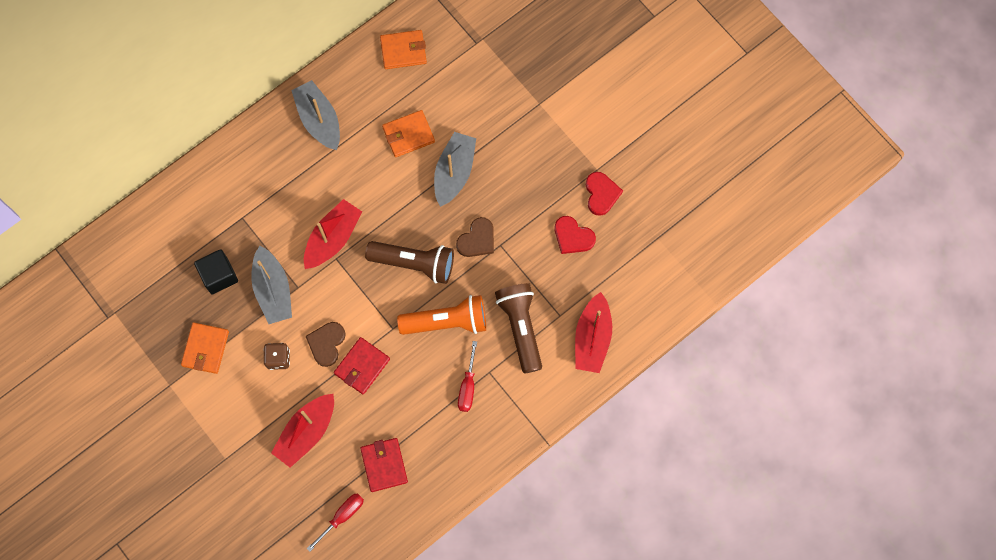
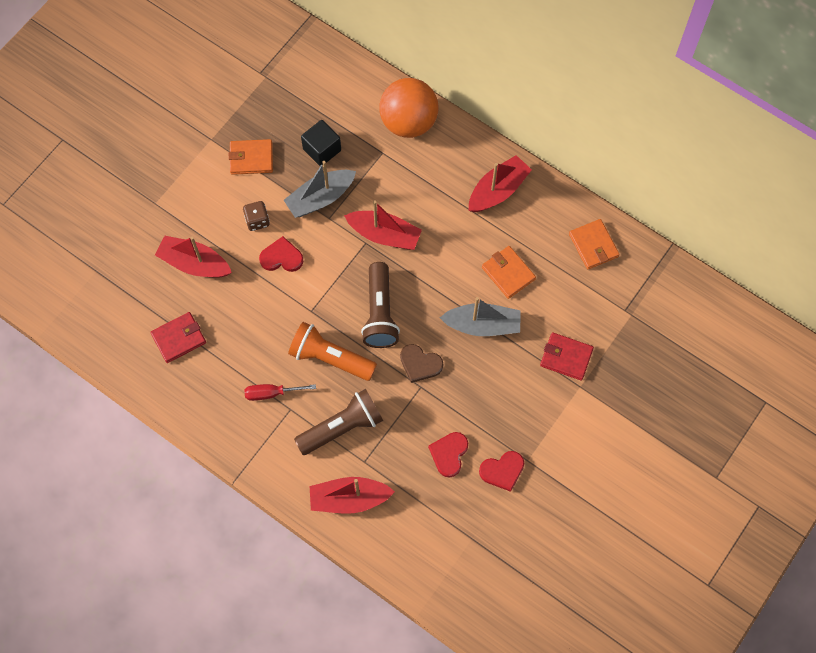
camera: 75 degrees right, 5 degrees down
grey boat [291,80,340,150] -> red boat [469,155,532,212]
brown heart [305,322,346,367] -> red heart [259,236,304,272]
red screwdriver [307,493,364,552] -> none
red wallet [334,337,390,394] -> red wallet moved to [540,332,594,381]
orange flashlight [397,295,486,335] -> orange flashlight turned 135 degrees clockwise [288,322,377,381]
none -> orange ball [379,78,438,138]

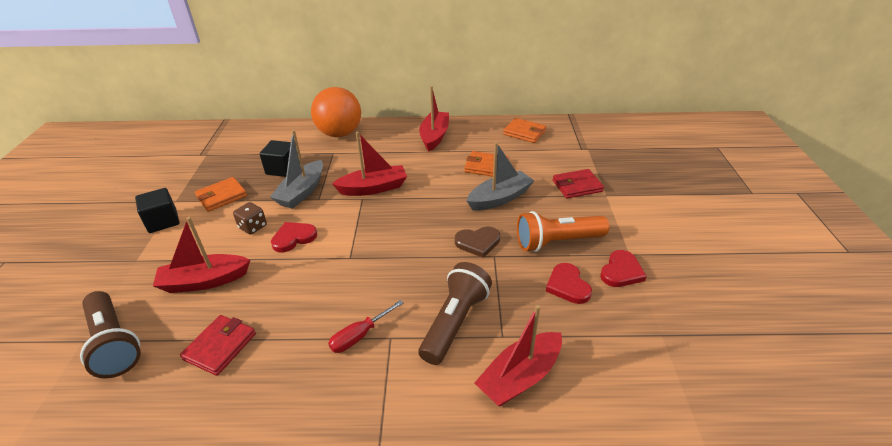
camera: 35 degrees left, 30 degrees down
orange flashlight [288,322,377,381] -> orange flashlight moved to [517,211,609,252]
brown flashlight [361,262,400,348] -> brown flashlight moved to [80,291,141,379]
none -> black cube [135,188,179,233]

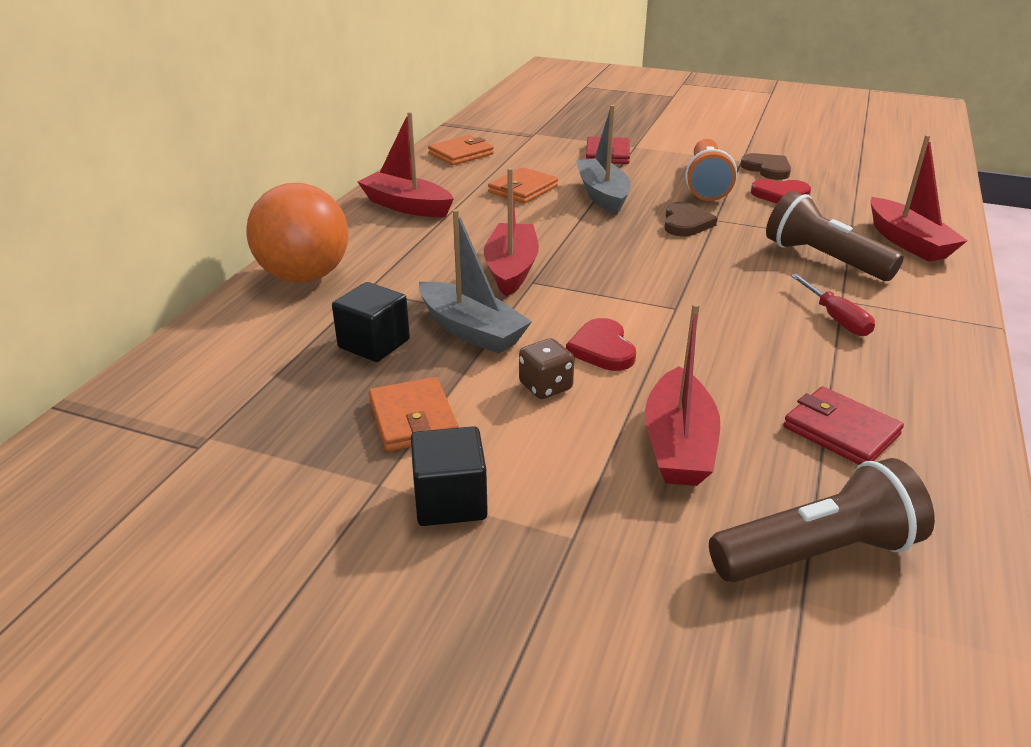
camera: 70 degrees left, 5 degrees down
red heart [600,250,647,287] -> brown heart [740,153,791,180]

